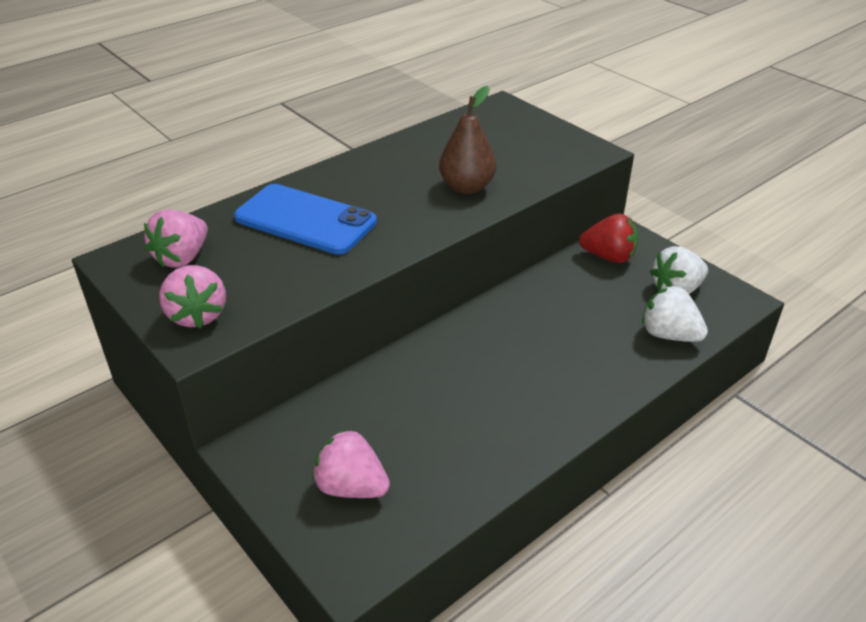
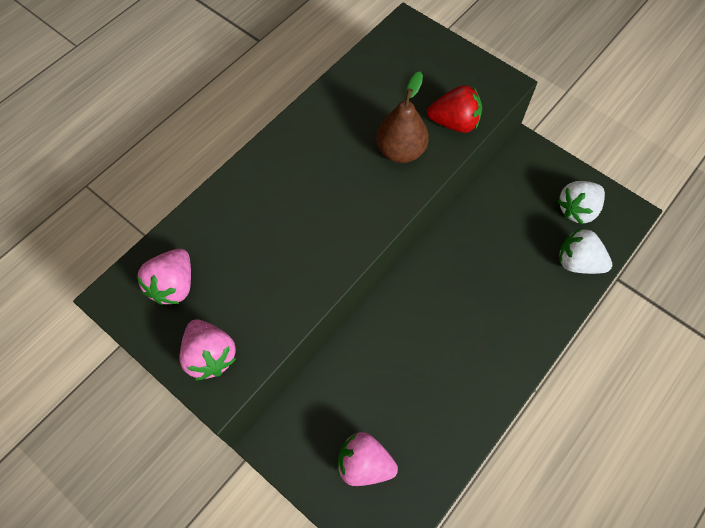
camera: 10 degrees left, 25 degrees up
blue phone [234,184,377,255] -> none
red strawberry [579,213,638,263] -> red strawberry moved to [427,85,482,133]

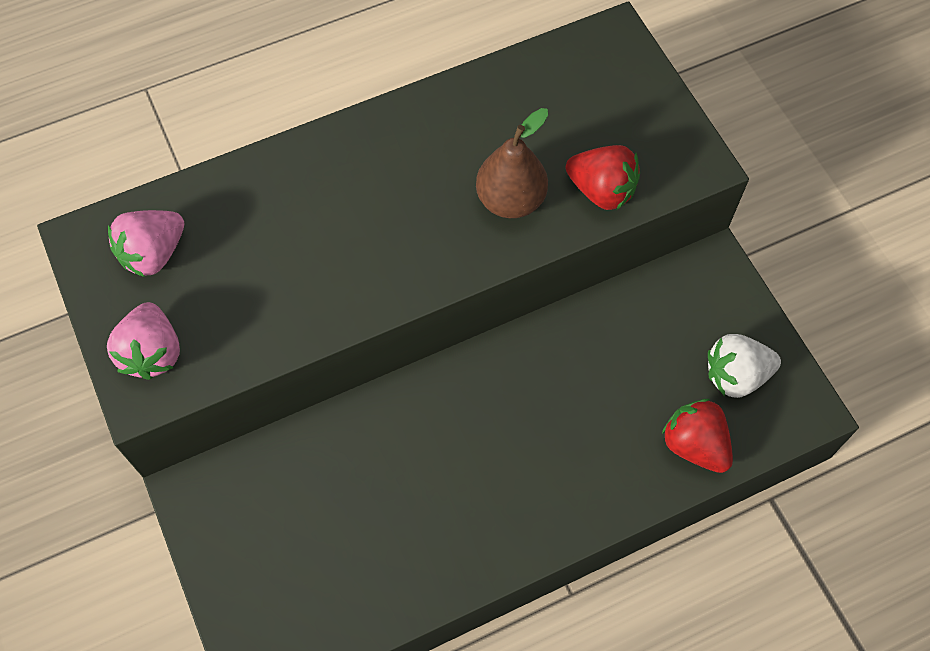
camera: 25 degrees right, 0 degrees up
pink strawberry [338,432,398,486] -> none
white strawberry [560,228,612,274] -> red strawberry [662,399,733,473]

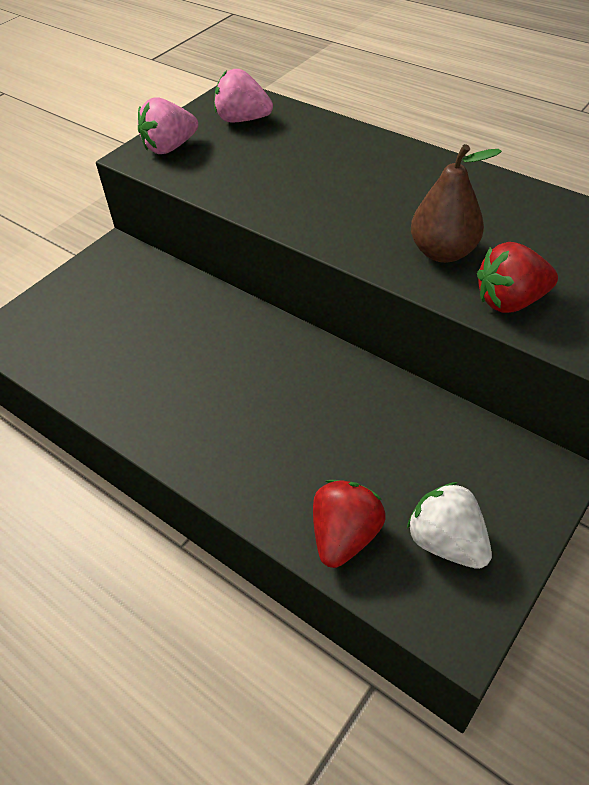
camera: 65 degrees right, 15 degrees down
red strawberry [566,145,640,210] -> red strawberry turned 75 degrees clockwise [477,242,558,313]

